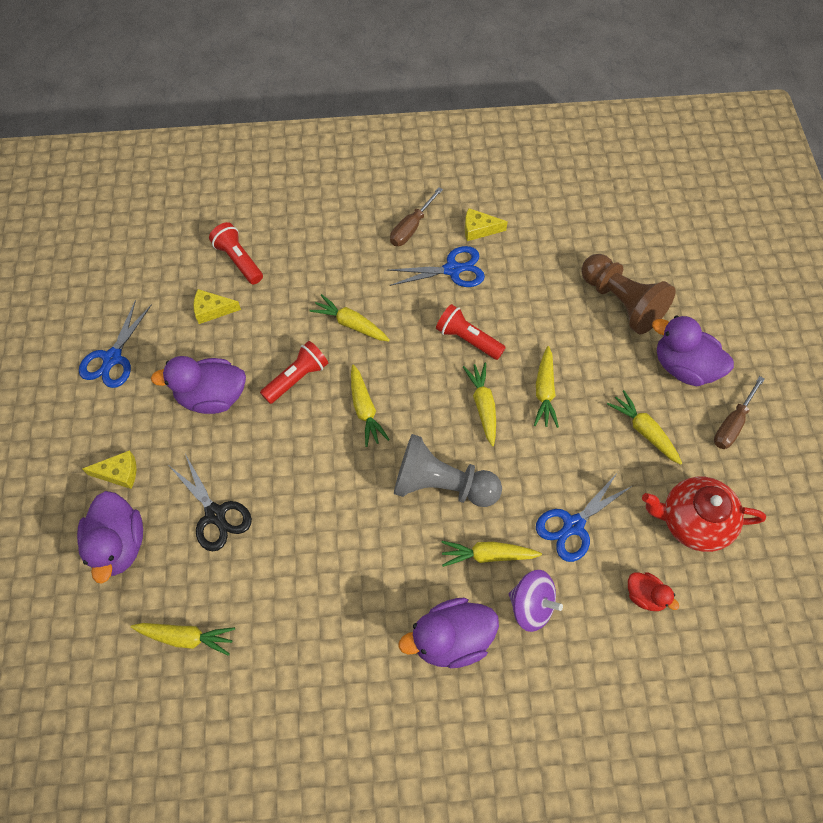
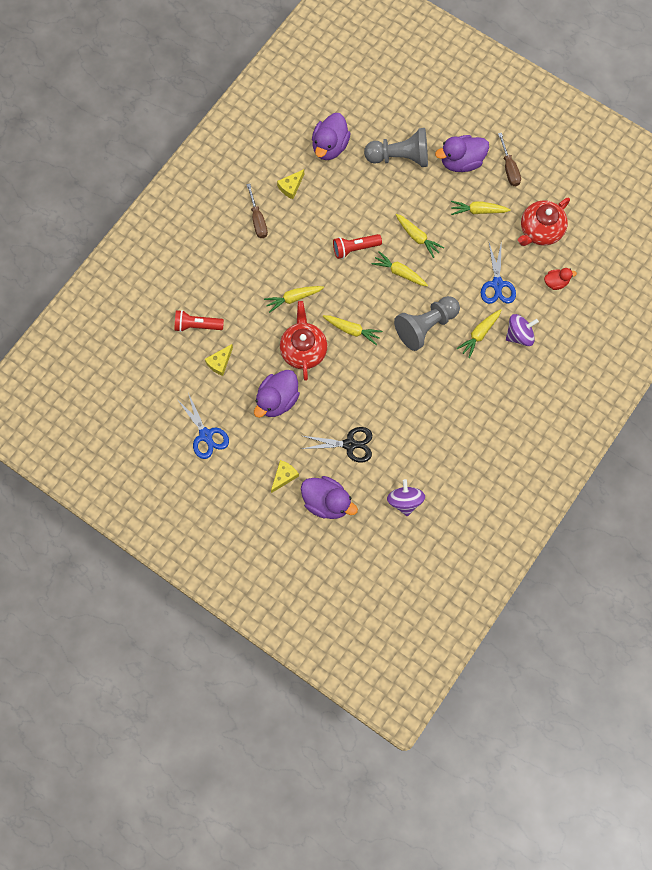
camera: 50 degrees left, 10 degrees up
yellow carrot [131,623,235,656] -> purple spinning top [387,479,425,516]
red flashlight [260,341,328,404] -> red teapot [280,301,327,381]
blue scissors [388,246,485,287] -> none
purple duck [399,598,499,668] -> purple duck moved to [312,113,351,160]
brown pawn [581,254,676,334] -> grey pawn [364,128,428,167]

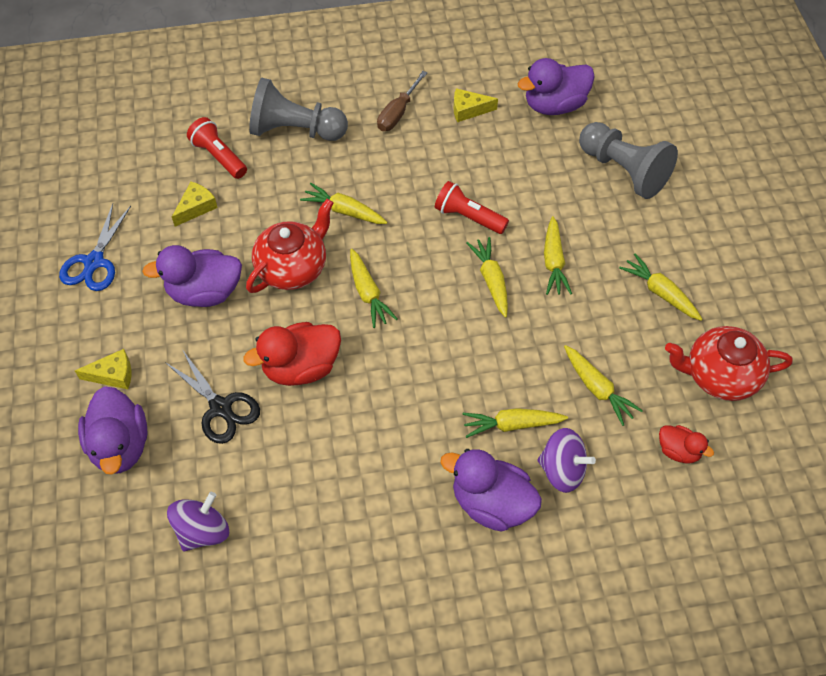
camera: 45 degrees right, 15 degrees down
yellow cheese [205,344,233,376] -> yellow cheese turned 135 degrees clockwise [172,182,218,227]
grey pawn [394,296,460,351] -> grey pawn moved to [249,78,348,141]
purple duck [435,135,489,172] -> purple duck moved to [440,449,542,532]
blue scissors [481,241,516,304] -> yellow carrot [564,345,643,426]
brown screwdriver [498,133,521,186] -> none
none -> red duck [243,322,341,386]

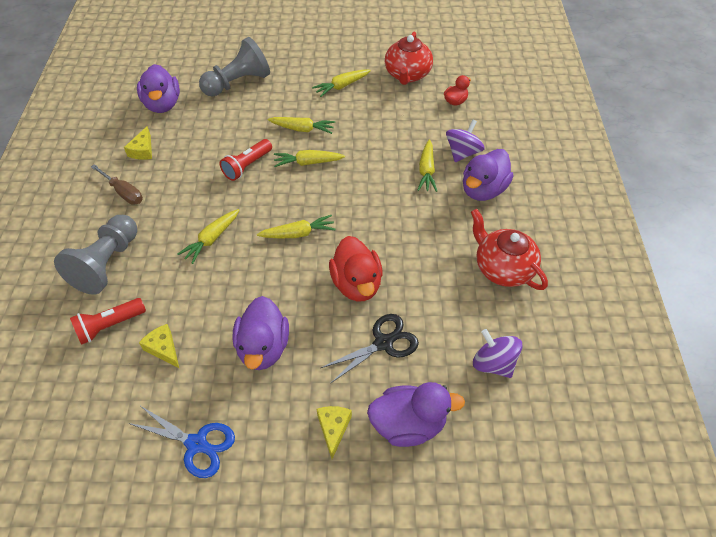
camera: 80 degrees left, 5 degrees down
red teapot [246,199,333,293] -> red teapot moved to [471,209,548,290]
yellow carrot [564,345,643,426] -> none

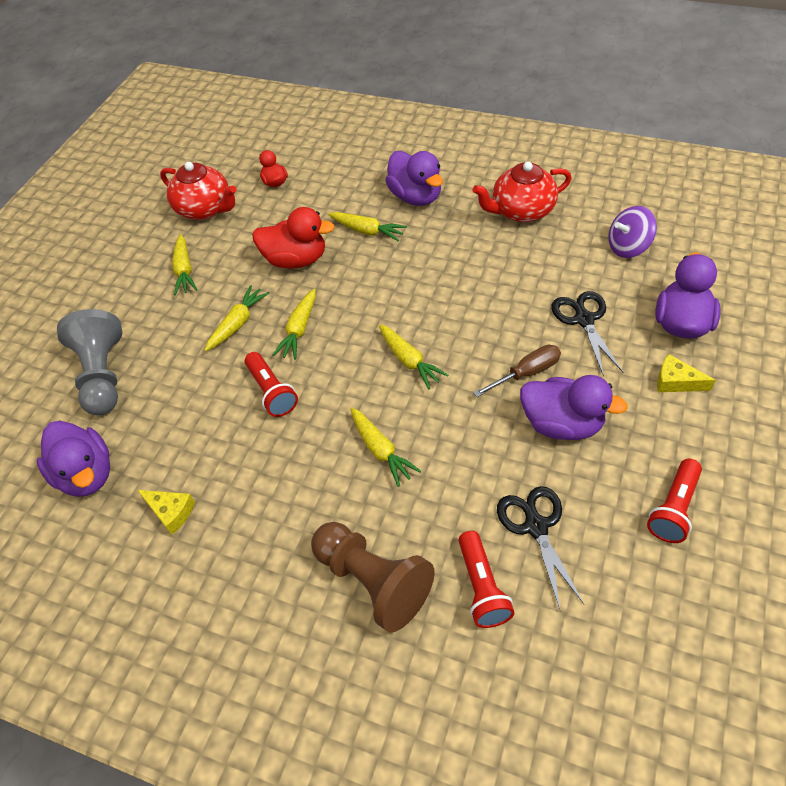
camera: 65 degrees left, 0 degrees up
grey pawn [54,215,137,295] -> brown pawn [311,522,434,633]
brown screwdriver [91,164,143,205] -> brown screwdriver moved to [473,345,561,397]
blue scissors [128,406,235,478] -> red flashlight [647,459,702,543]
purple duck [137,64,180,113] -> purple duck turned 45 degrees clockwise [37,421,110,497]
yellow cheese [139,324,180,369] -> black scissors [497,486,585,612]
yellow carrot [257,215,336,239] -> yellow carrot turned 135 degrees clockwise [379,324,448,389]
red duck [329,236,383,302] -> red duck moved to [252,207,335,269]
purple spinning top [446,120,485,162] -> none

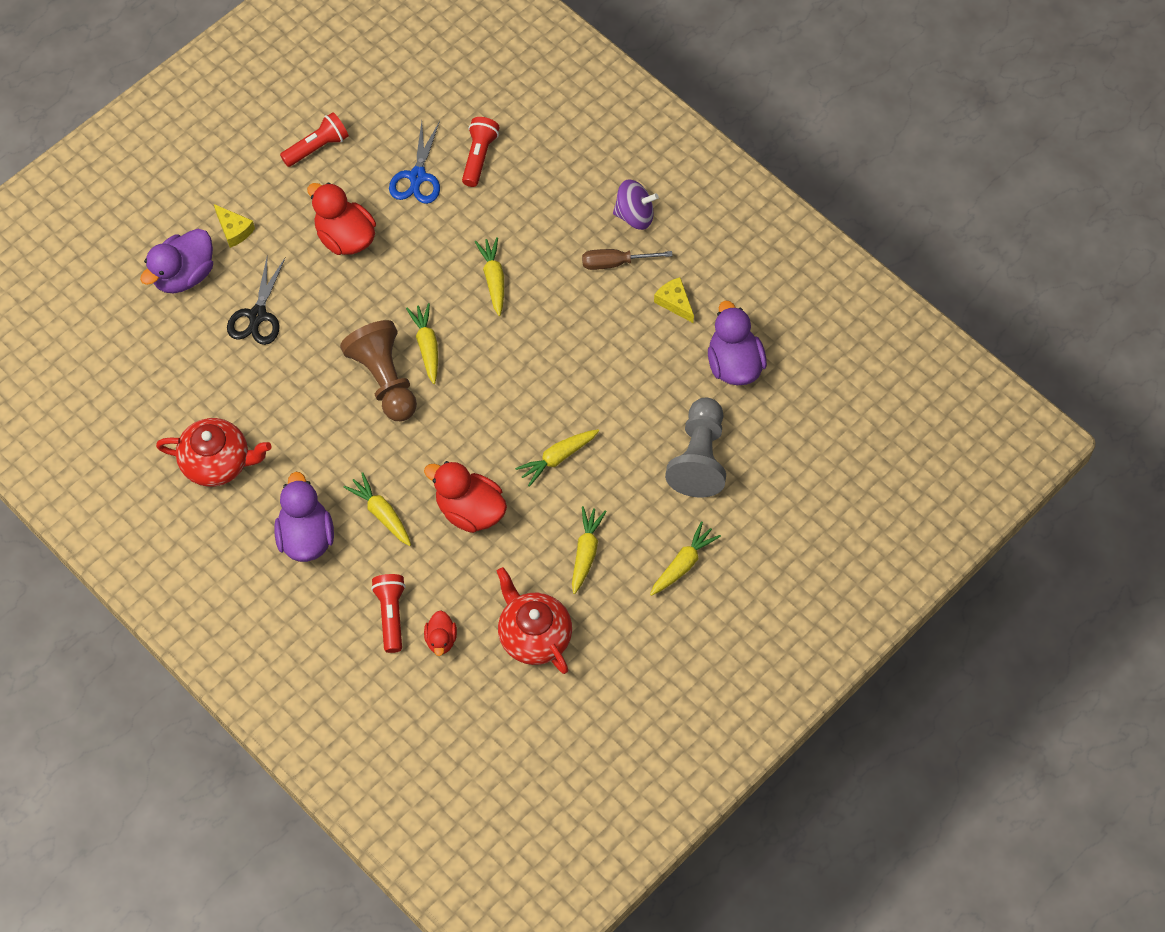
camera: 160 degrees left, 10 degrees up
red flashlight [245,352,298,417] -> red flashlight moved to [371,574,406,653]
yellow carrot [273,289,316,360] -> yellow carrot moved to [650,521,721,596]
brown pawn [311,522,434,633] -> brown pawn moved to [340,320,417,421]
brown screwdriver [473,345,561,397] -> brown screwdriver moved to [582,249,673,270]
black scissors [497,486,585,612] -> blue scissors [389,121,440,204]
purple duck [520,375,628,440] -> red duck [307,182,376,255]
purple spinning top [608,206,657,258] -> purple spinning top moved to [613,179,659,230]

